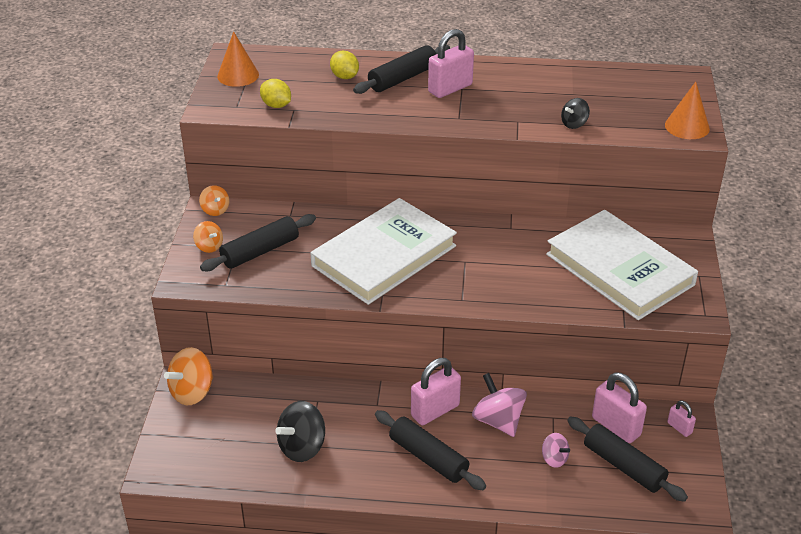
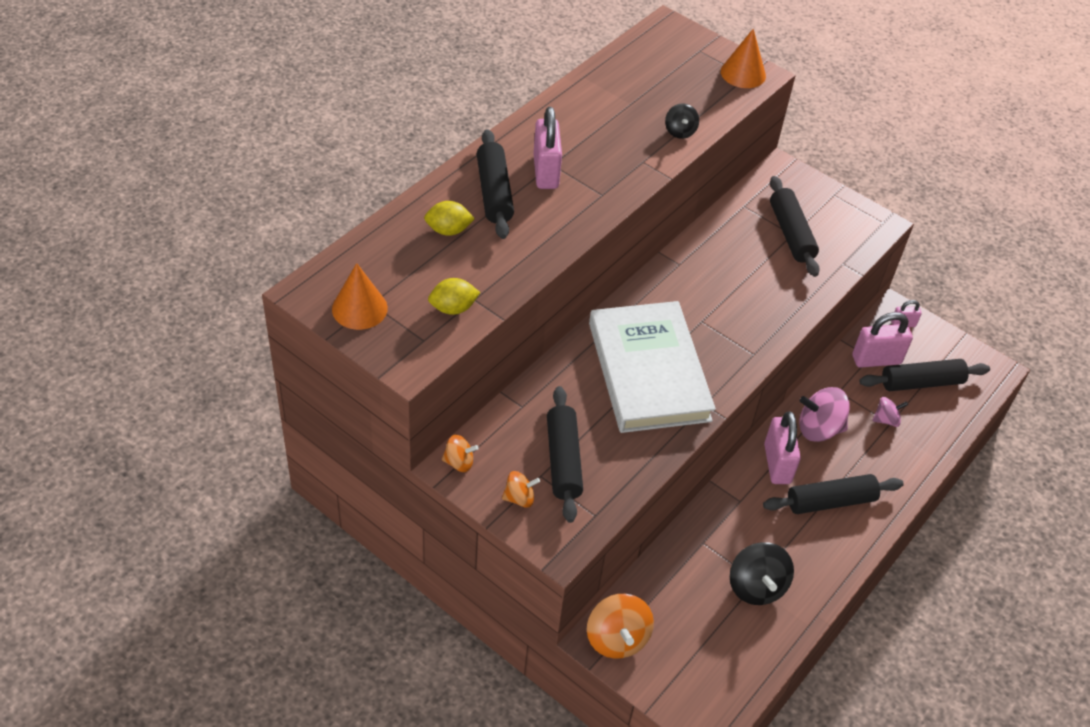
camera: 60 degrees left, 10 degrees up
white book [546,210,698,320] -> black rolling pin [770,176,820,277]

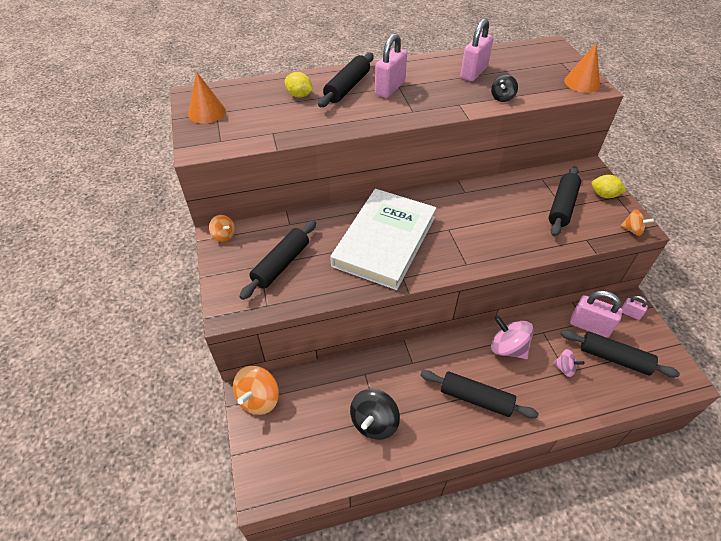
camera: 40 degrees right, 0 degrees up
yellow lemon [428,278,480,315] -> yellow lemon moved to [591,175,626,198]
orange spinning top [502,471,540,508] -> orange spinning top moved to [621,210,654,236]
pink padlock [764,411,801,484] -> pink padlock moved to [460,19,494,81]

